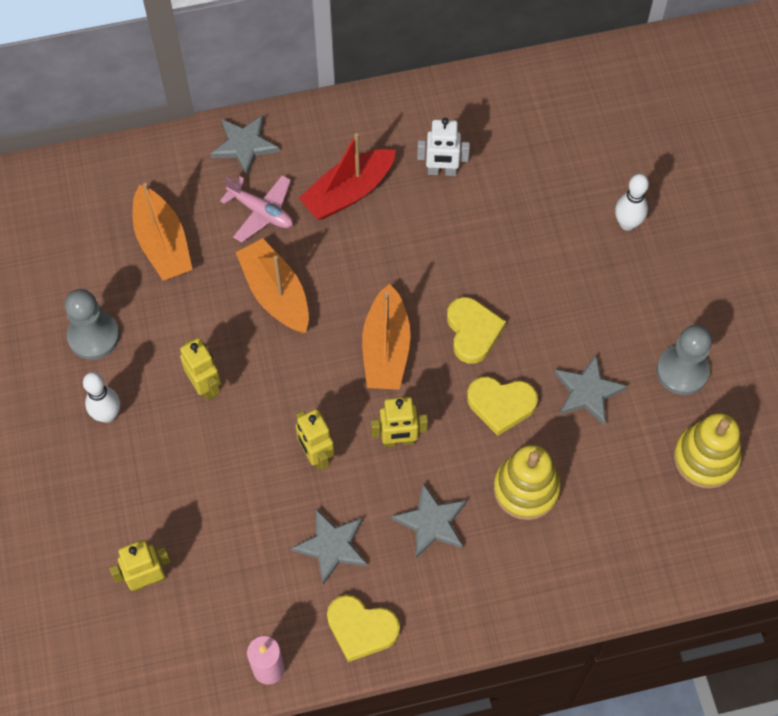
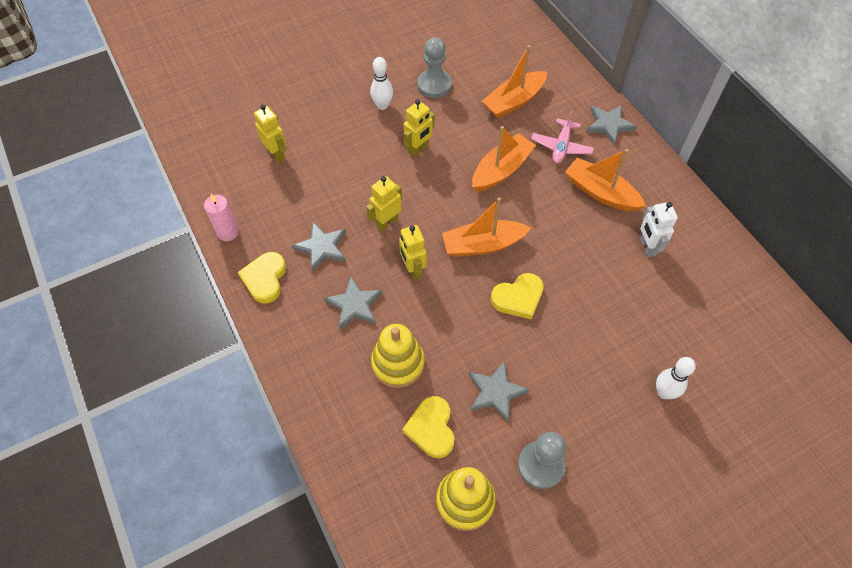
camera: 75 degrees right, 5 degrees down
red boat [299,133,396,220] -> orange boat [565,149,646,212]
yellow heart [467,376,538,436] -> yellow heart moved to [403,396,454,458]

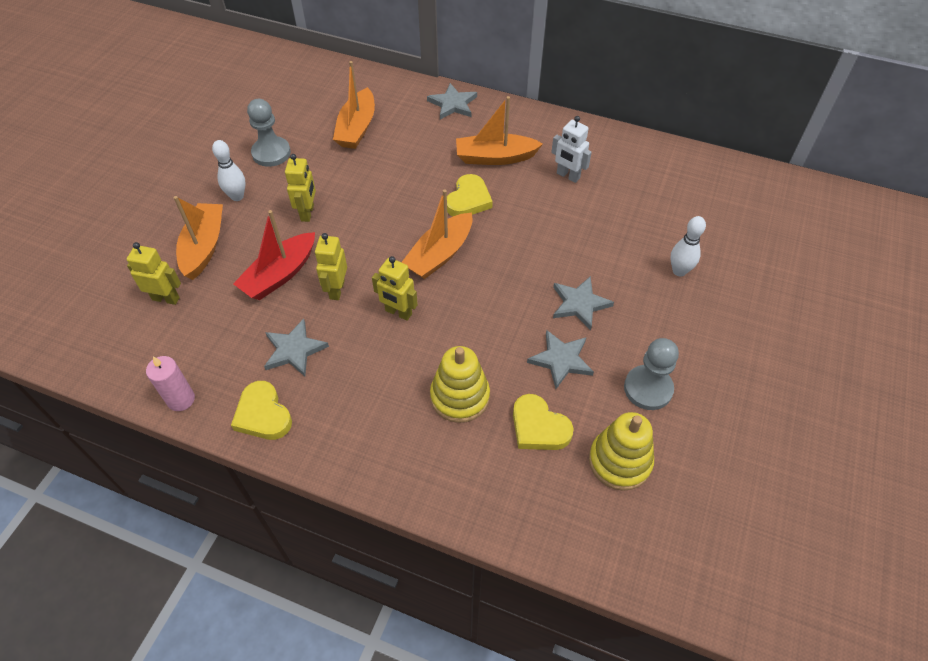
camera: 40 degrees left, 5 degrees down
grey star [324,276,382,330] -> grey star moved to [553,276,614,331]
orange boat [472,126,536,192] -> orange boat moved to [174,196,223,280]
yellow heart [491,273,544,320] -> yellow heart moved to [447,174,493,216]
pink plane [531,110,594,164] -> none
none -> red boat [233,210,315,300]

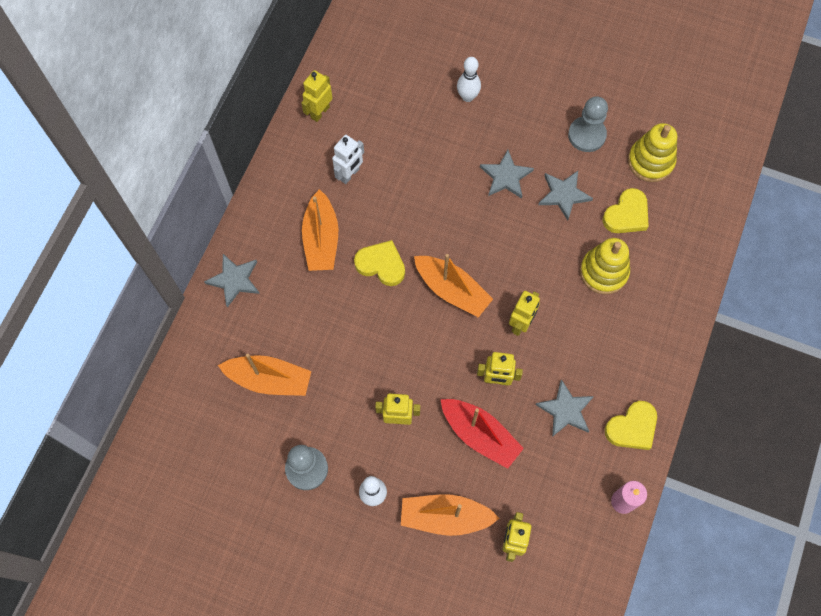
camera: 90 degrees left, 15 degrees up
none -> yellow robot [301,70,333,122]

